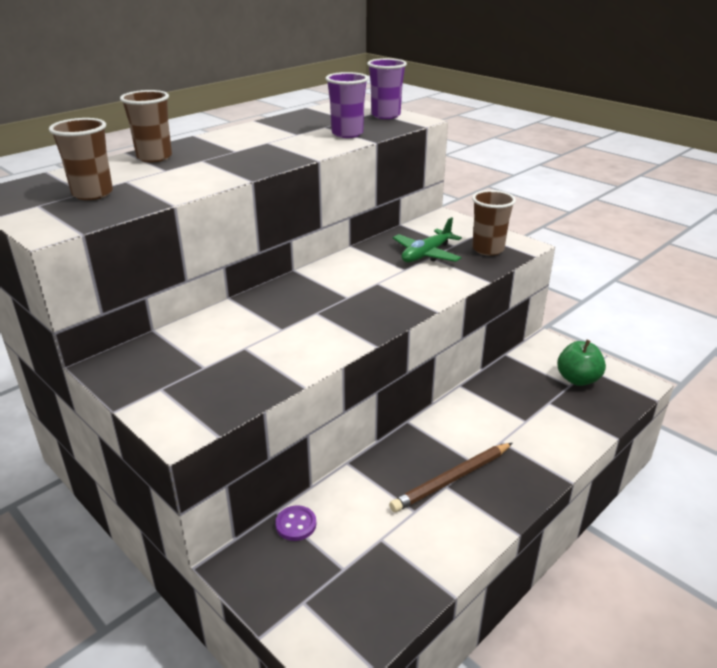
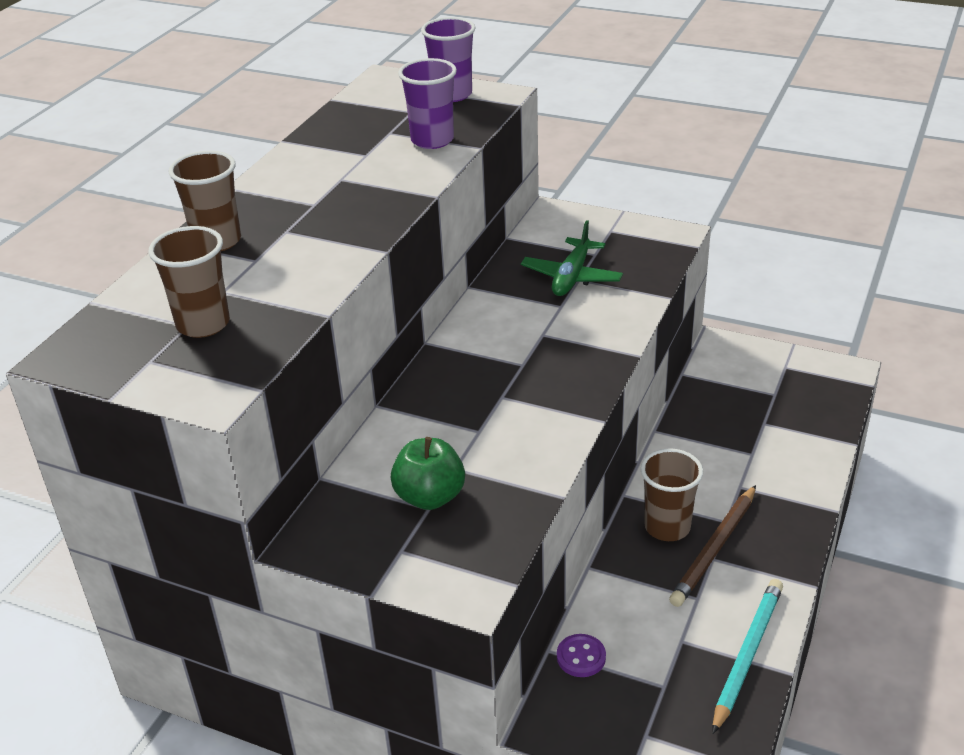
camera: 20 degrees left, 5 degrees up
brown cup [472,190,516,256] -> brown cup moved to [640,449,703,541]
green apple [557,340,606,386] -> green apple moved to [390,437,465,510]
none -> turquoise pencil [712,579,783,734]

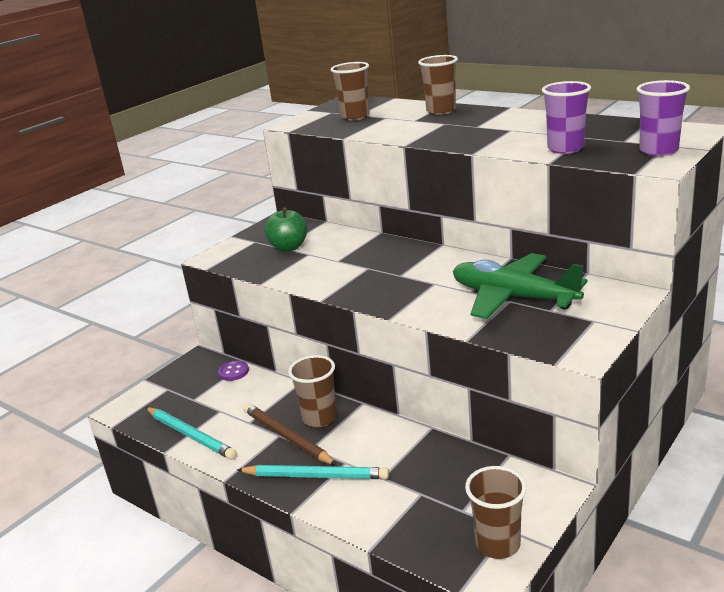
camera: 105 degrees right, 10 degrees down
green plane [521,220,623,296] -> green plane [453,253,587,319], size x1.53
none -> turquoise pencil [237,465,389,479]
none -> brown cup [465,466,527,559]

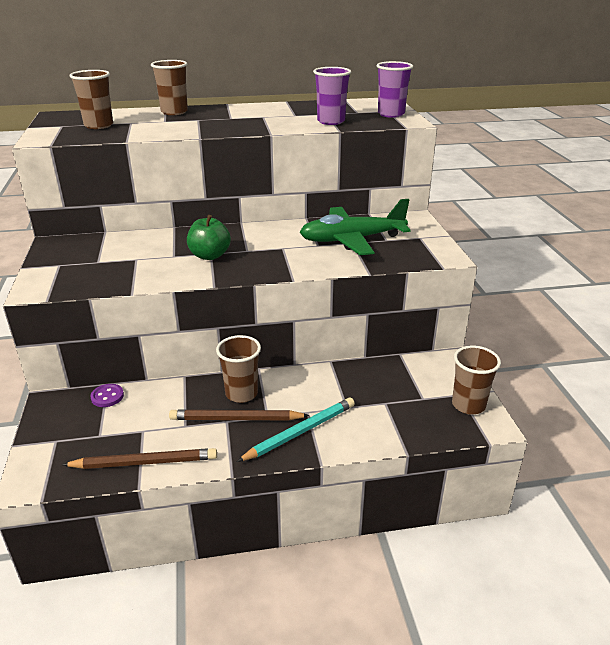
camera: 50 degrees left, 5 degrees up
turquoise pencil [146,407,237,460] -> brown pencil [62,448,217,469]
green apple [265,207,308,252] -> green apple moved to [187,215,231,260]

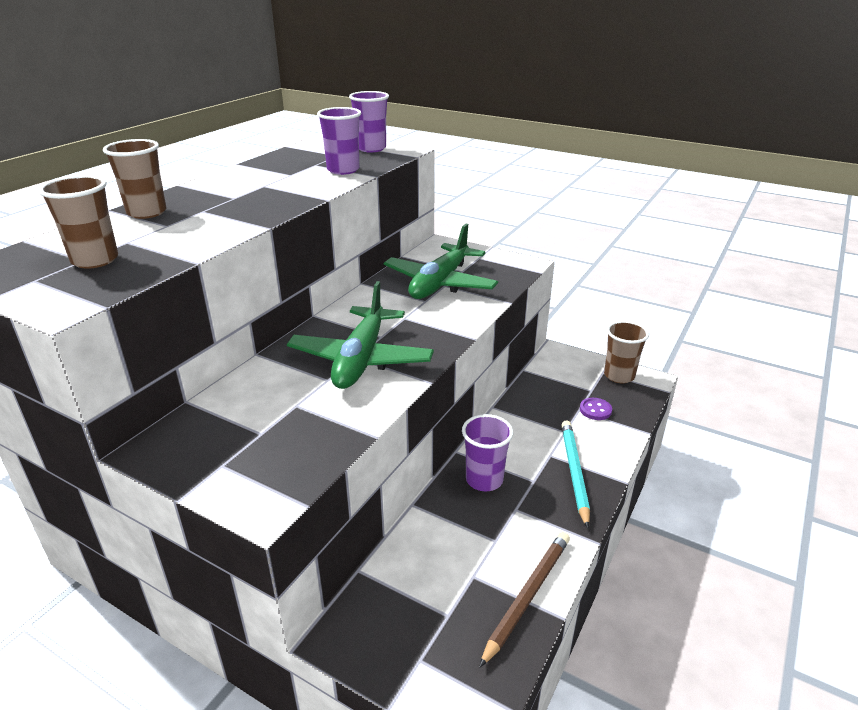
camera: 50 degrees left, 0 degrees up
purple button [90,384,124,407] -> purple button moved to [580,398,612,420]
brown pencil [169,410,310,420] -> none
green apple [187,215,231,260] -> green plane [287,281,434,389]
brown cup [216,335,261,403] -> purple cup [462,414,513,491]

